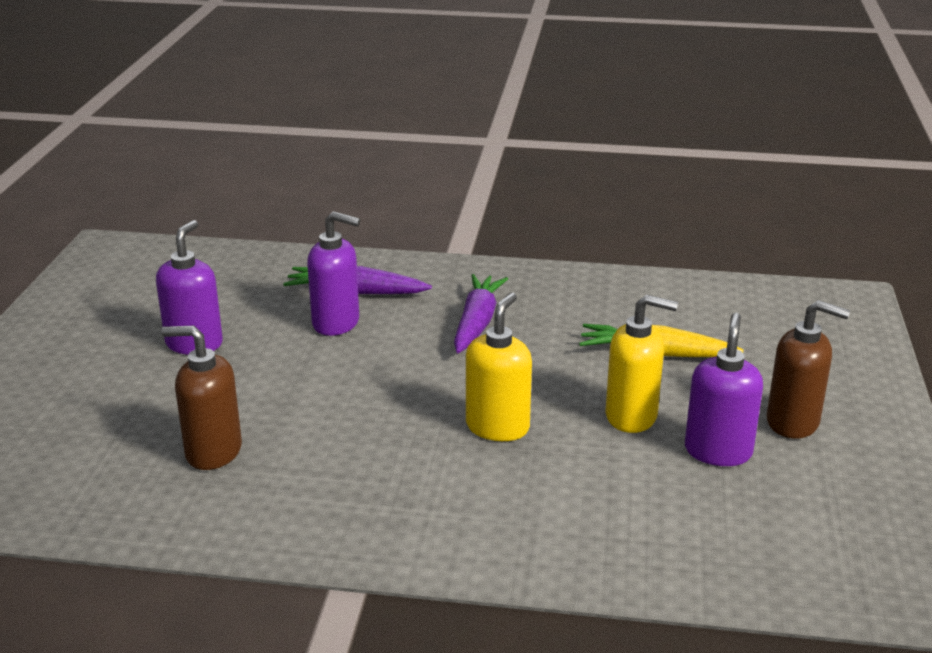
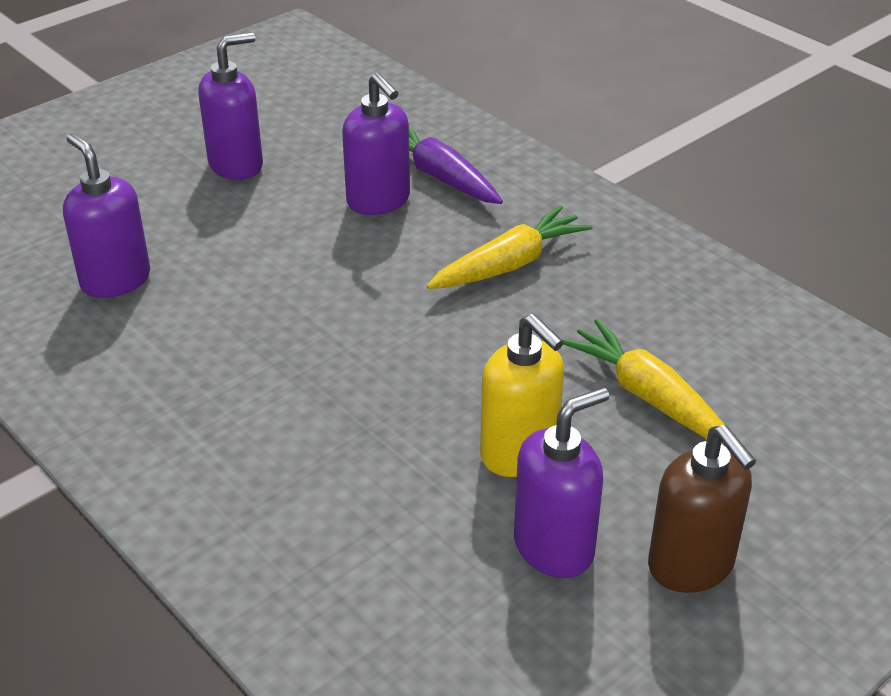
camera: 40 degrees right, 10 degrees up
brown soap dispenser [161,326,242,470] -> purple soap dispenser [63,133,150,298]
purple carrot [454,274,508,353] -> yellow carrot [427,206,592,289]
yellow soap dispenser [466,292,532,441] -> none

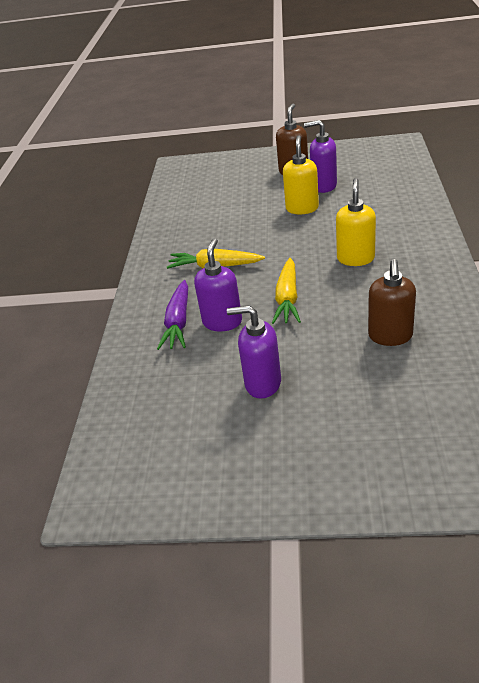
camera: 130 degrees left, 0 degrees up
purple soap dispenser [63,133,150,298] -> brown soap dispenser [368,259,416,346]
yellow carrot [562,319,725,445] -> yellow carrot moved to [272,258,301,324]
none -> yellow soap dispenser [336,178,376,266]

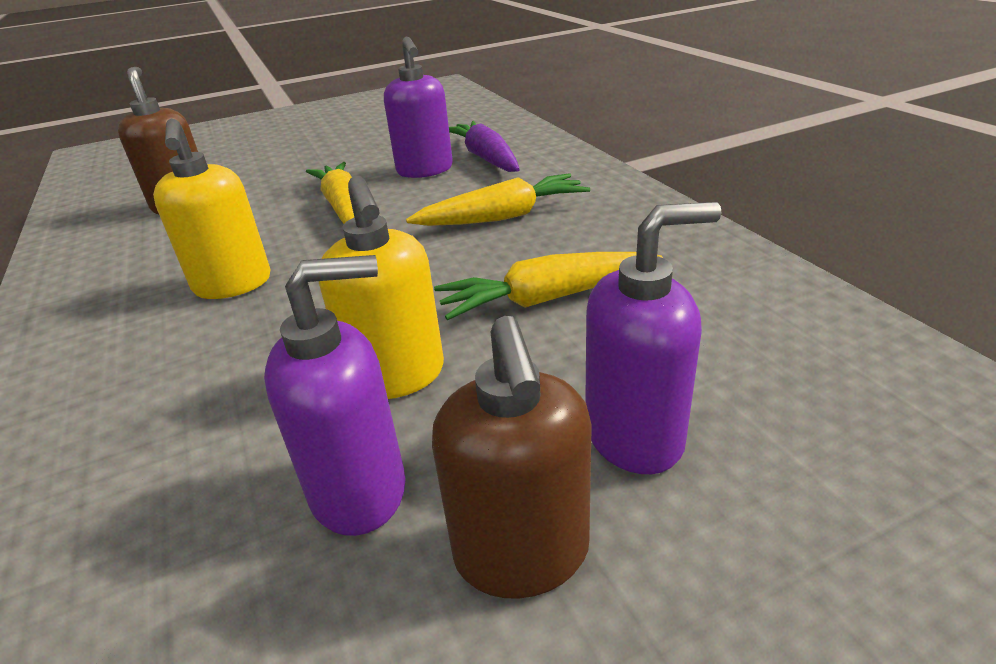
camera: 150 degrees right, 5 degrees down
purple soap dispenser [227,305,281,399] -> purple soap dispenser moved to [585,202,722,474]
none -> yellow carrot [434,252,663,320]

